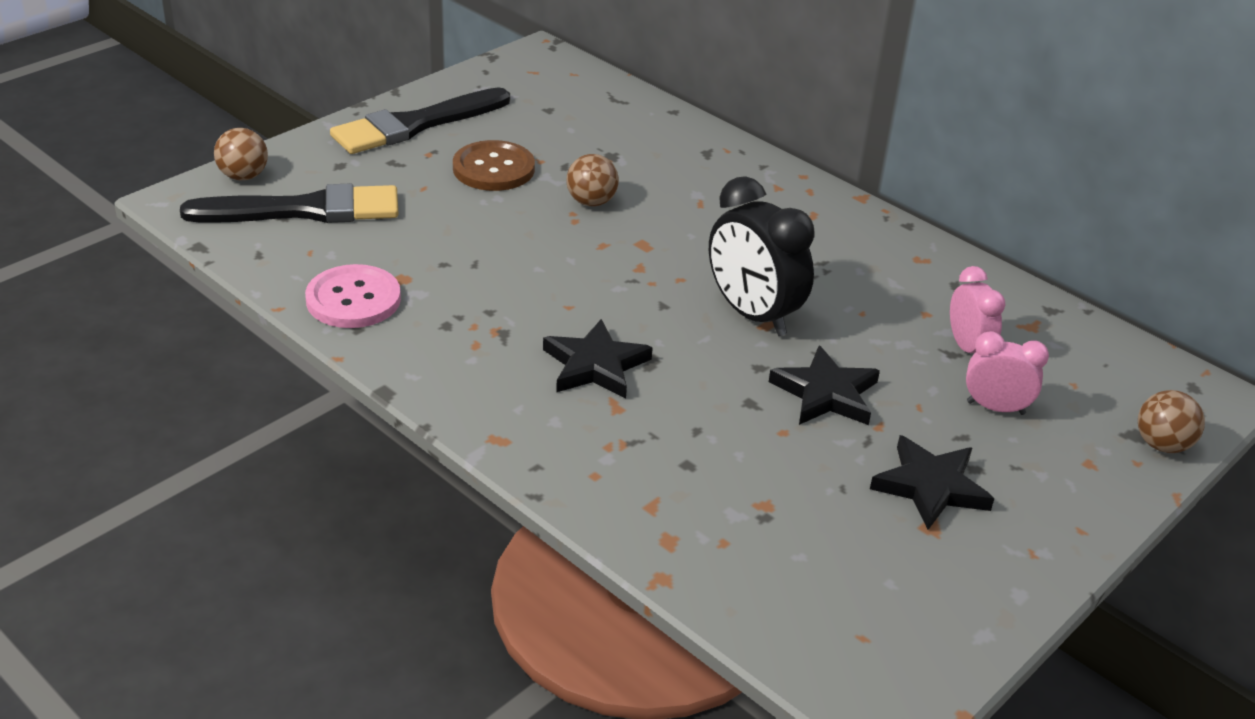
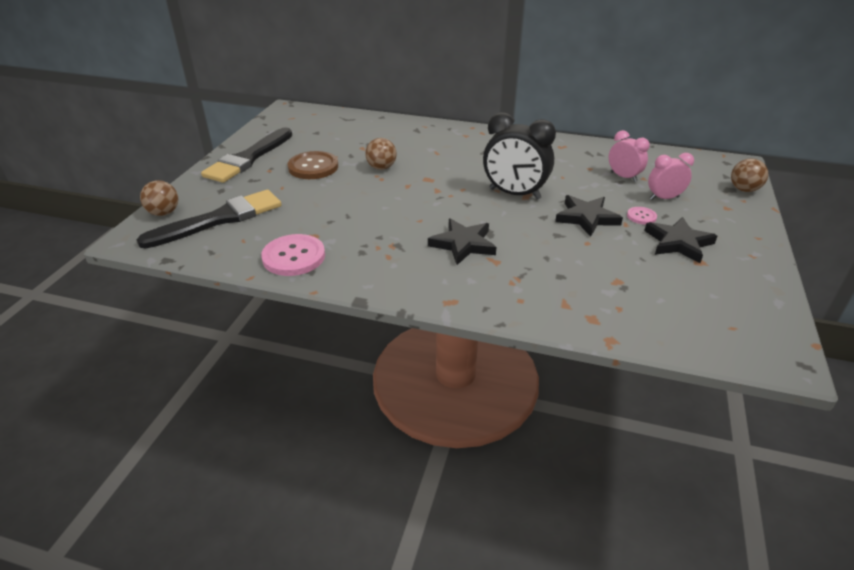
camera: 25 degrees left, 0 degrees up
none -> pink button [627,207,657,225]

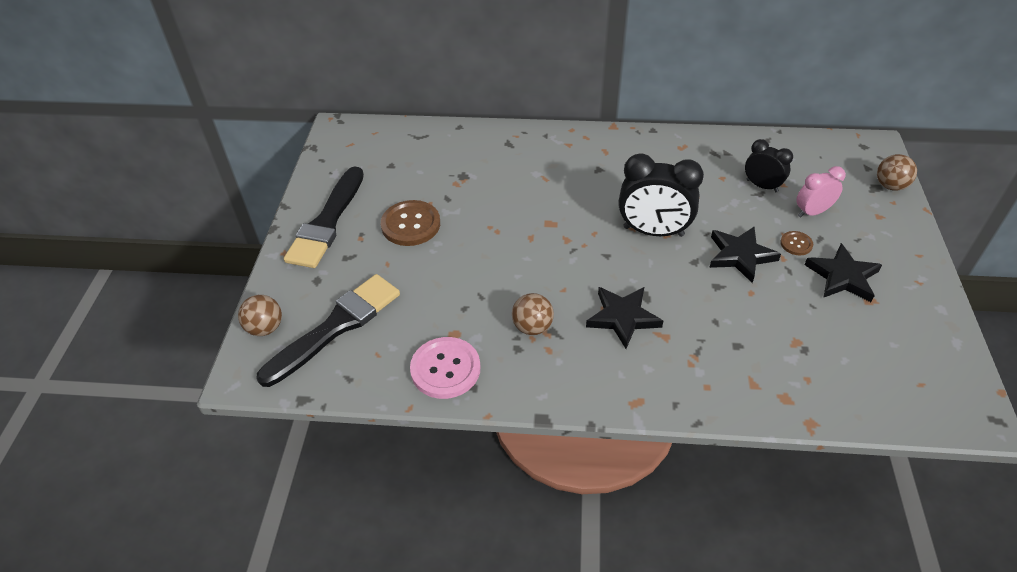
camera: 10 degrees left, 10 degrees up
brown ball [365,138,397,170] -> brown ball moved to [512,293,554,335]
pink clock [609,130,650,182] -> black clock [745,139,793,192]
pink button [627,207,657,225] -> brown button [780,231,813,256]

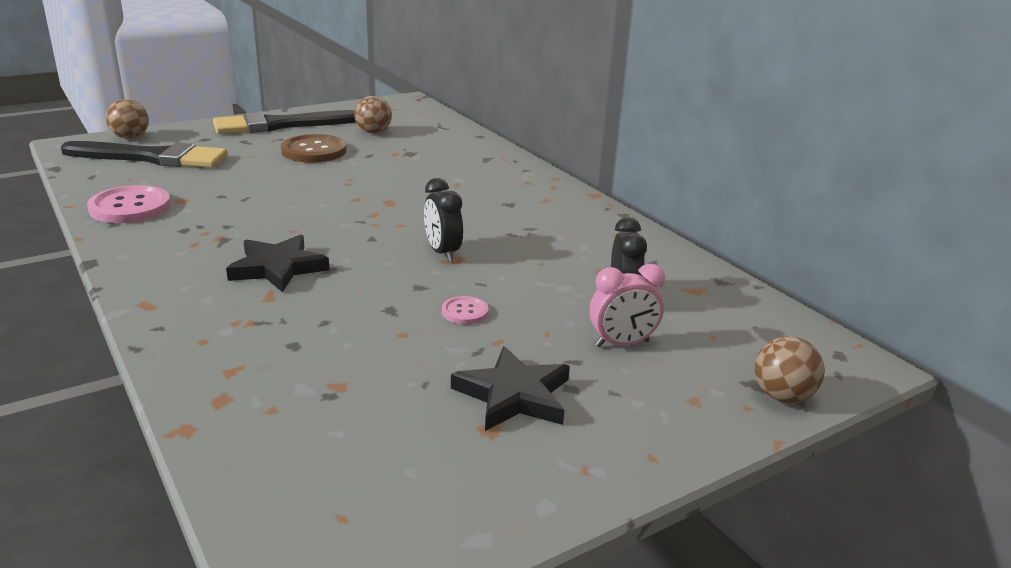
camera: 50 degrees right, 20 degrees down
brown ball [512,293,554,335] -> brown ball moved to [354,96,392,134]
black clock [619,153,704,237] -> black clock [424,178,463,262], size x0.59
black star [709,227,781,283] -> pink button [442,296,489,324]
brown button [780,231,813,256] -> none
pink clock [796,166,846,217] -> pink clock turned 135 degrees clockwise [589,264,665,347]

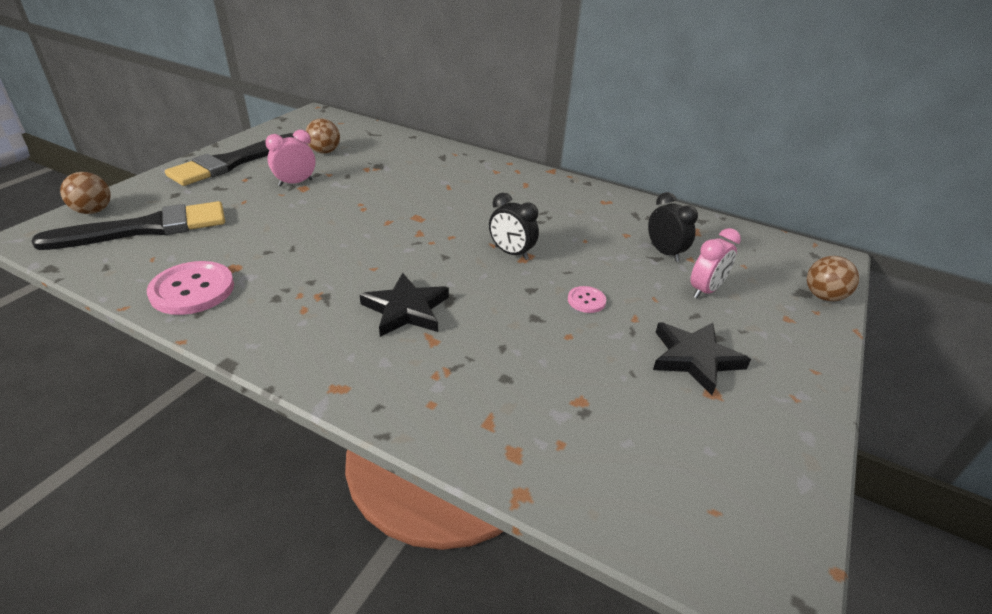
camera: 30 degrees left, 10 degrees up
brown button [281,134,346,163] -> pink clock [265,130,316,187]

